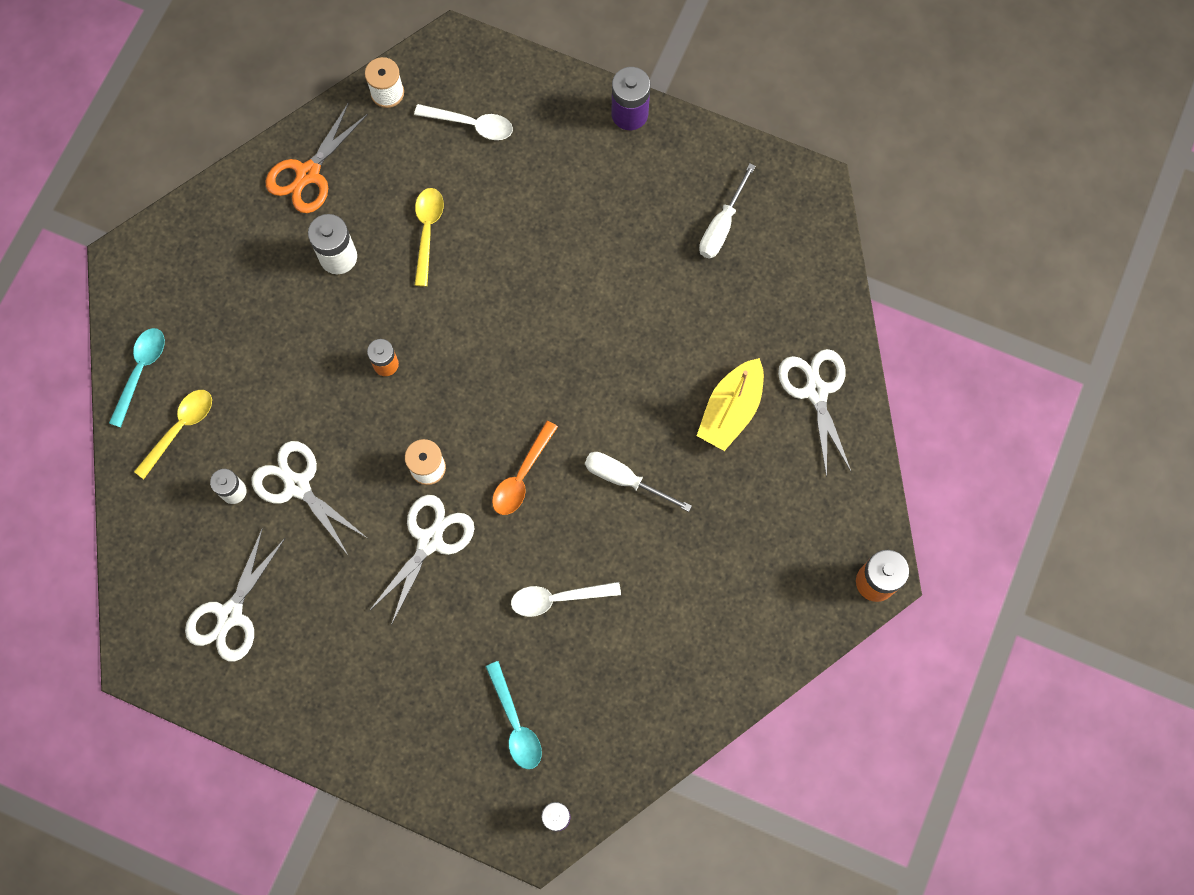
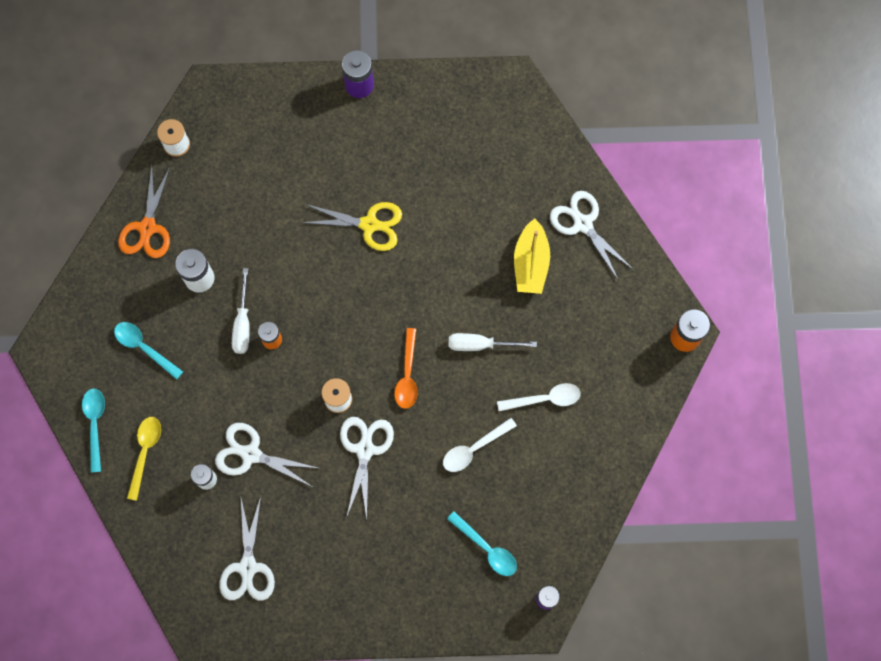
camera: 25 degrees left, 0 degrees up
white spoon [414,104,513,140] -> white spoon moved to [497,383,581,411]
yellow spoon [415,188,444,287] -> none
white screwdriver [699,163,756,259] -> white screwdriver moved to [232,268,250,354]
none -> turquoise spoon [114,322,183,380]
none -> yellow scissors [301,202,402,251]

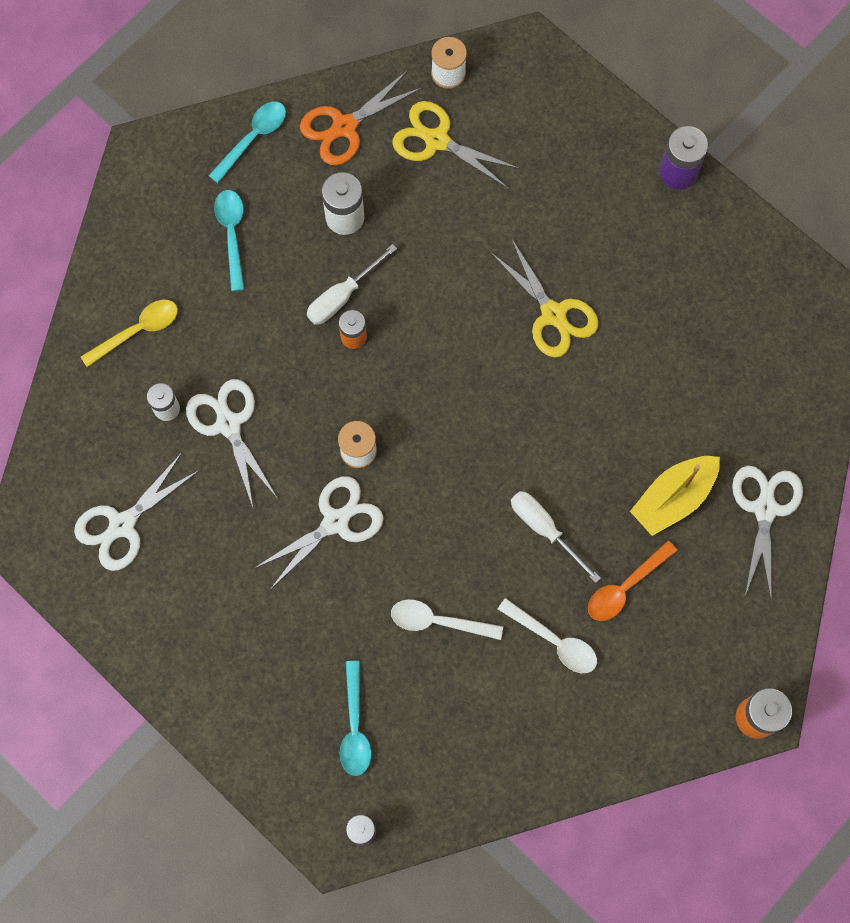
camera: 45 degrees right, 0 degrees up
turquoise spoon [82,388,105,472] -> turquoise spoon moved to [208,101,286,183]
orange spoon [394,328,418,409] -> orange spoon moved to [588,541,677,621]
none -> yellow scissors [392,101,520,188]

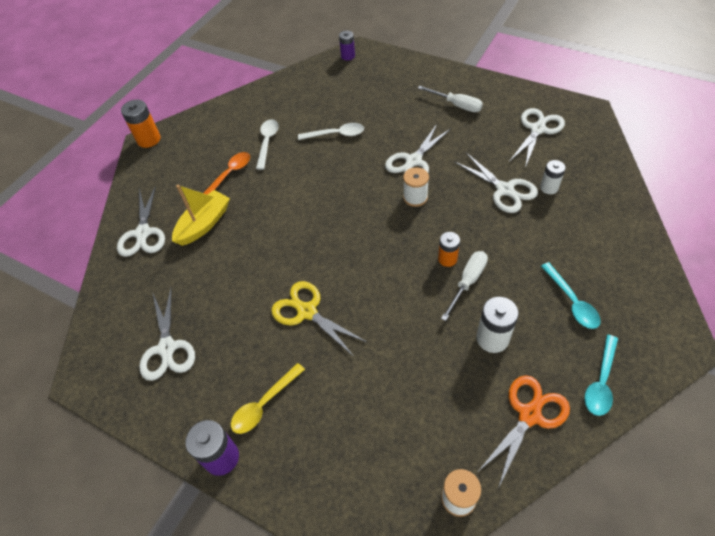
camera: 170 degrees right, 20 degrees down
yellow spoon [81,300,178,367] -> yellow spoon moved to [231,363,305,434]
turquoise spoon [340,661,372,776] -> none
yellow scissors [392,101,520,188] -> none
white spoon [498,598,597,673] -> white spoon turned 75 degrees clockwise [256,119,279,170]
white screwdriver [511,491,601,583] -> white screwdriver moved to [418,86,483,112]
none -> white scissors [139,287,195,381]

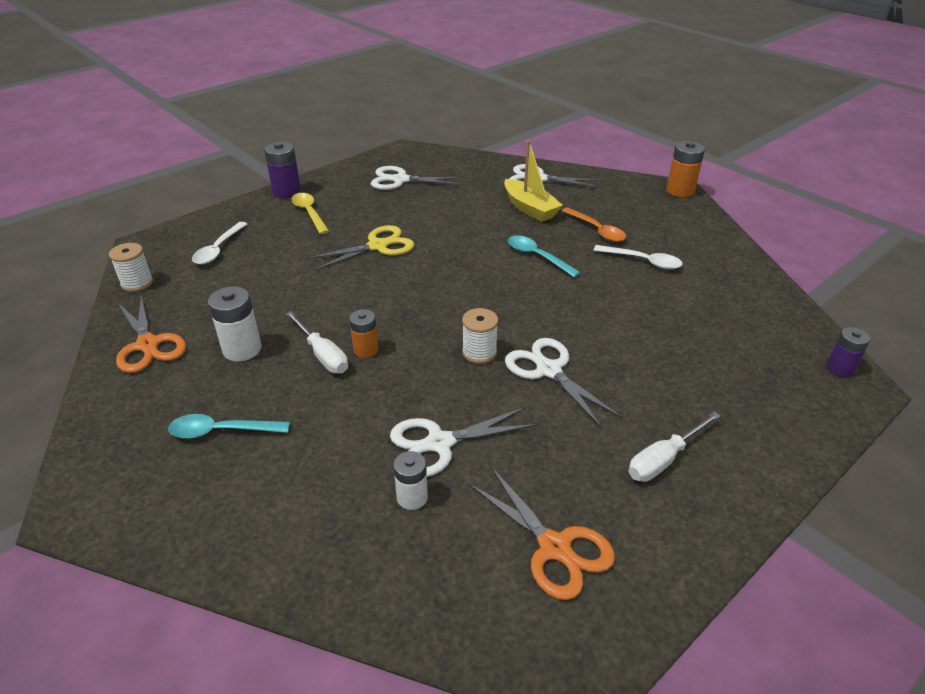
camera: 105 degrees right, 15 degrees down
white spoon [298,123,364,140] -> white spoon moved to [192,222,247,265]
white scissors [509,108,565,168] -> orange scissors [468,467,615,600]
turquoise spoon [584,335,618,416] -> turquoise spoon moved to [508,235,581,278]

